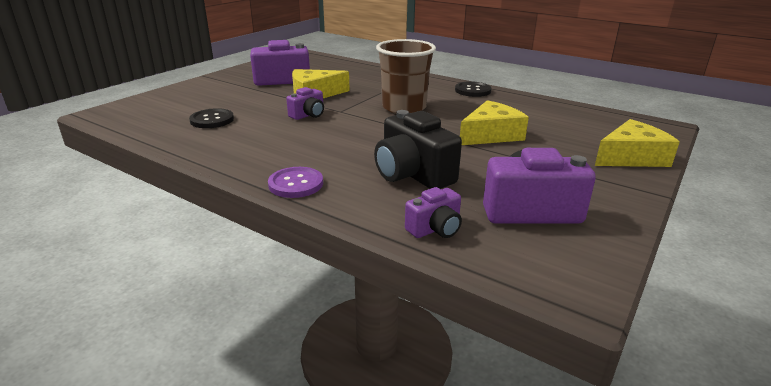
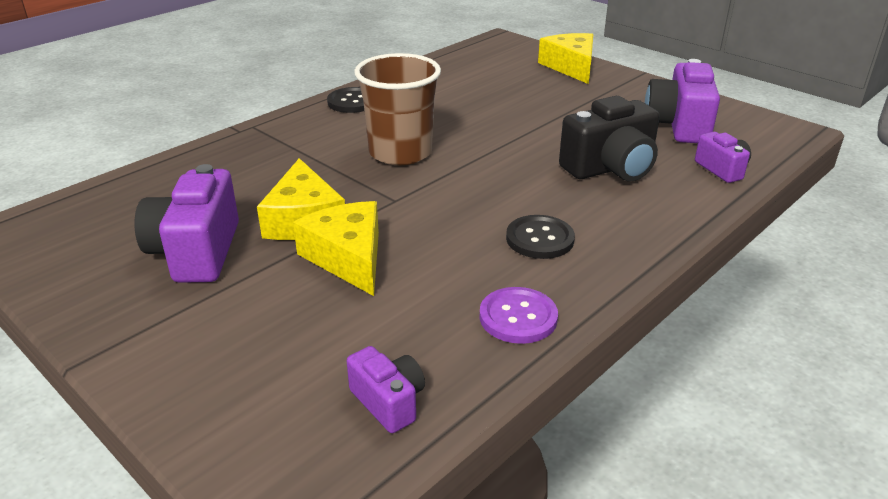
camera: 80 degrees left, 5 degrees up
black button [189,108,234,128] -> black button moved to [506,215,575,259]
purple button [268,167,323,198] -> purple button moved to [479,287,558,344]
purple camera [286,87,324,120] -> purple camera moved to [347,346,425,433]
yellow cheese [460,100,529,145] -> yellow cheese moved to [293,201,379,296]

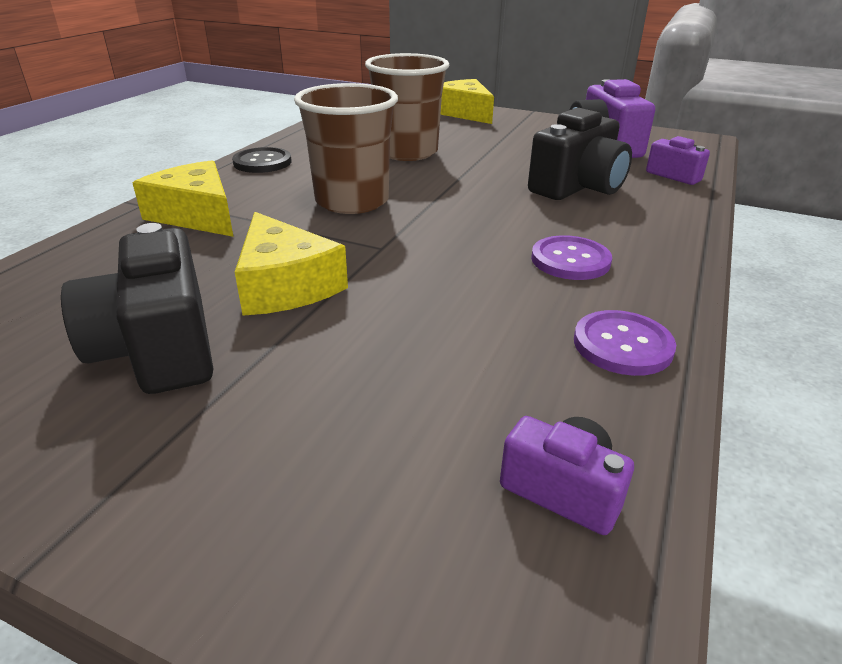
camera: 20 degrees left, 0 degrees up
purple camera [135,164,239,283] -> black camera [61,223,213,394]
yellow cheese [293,201,379,296] -> yellow cheese moved to [133,160,233,237]
black button [506,215,575,259] -> purple button [531,235,612,280]
none -> brown cup [365,53,449,161]

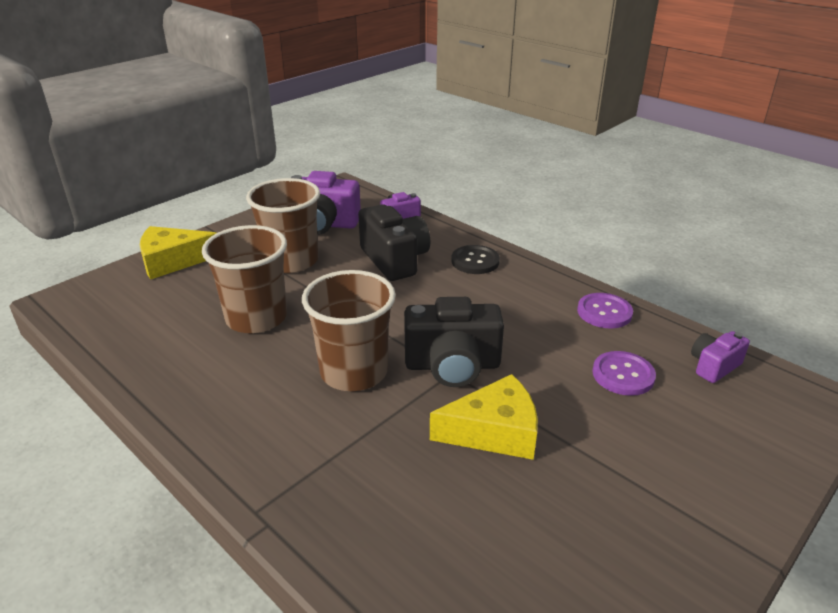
camera: 70 degrees left, 0 degrees up
black camera [61,223,213,394] -> black camera moved to [404,297,504,387]
yellow cheese [133,160,233,237] -> none
black button [232,147,292,173] -> black button moved to [451,245,500,274]
purple button [531,235,612,280] -> purple button moved to [592,351,656,396]
none -> brown cup [246,178,320,273]

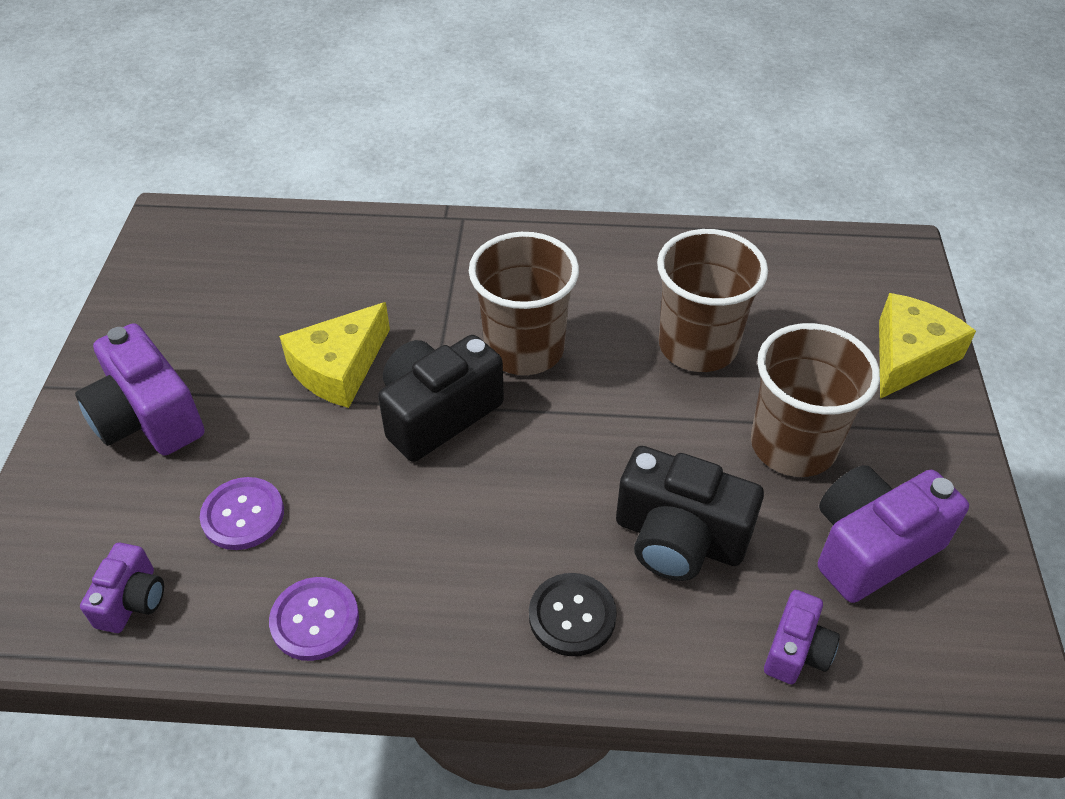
camera: 140 degrees right, 15 degrees up
none -> purple camera [75,323,205,455]

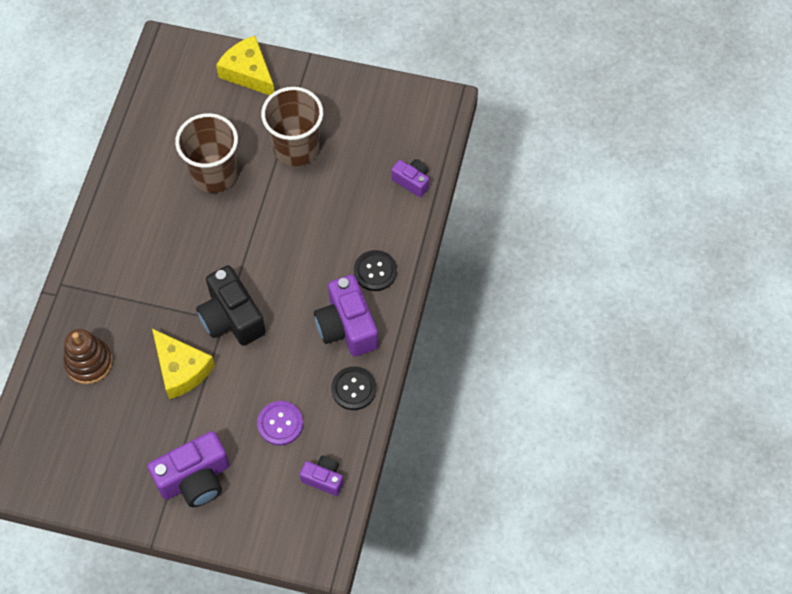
camera: 80 degrees left, 15 degrees up
purple button [269,577,359,661] -> black button [331,366,376,410]
brown cup [469,232,579,375] -> none
black camera [616,446,764,581] -> none
purple camera [818,465,969,603] -> purple camera moved to [314,275,378,357]
none -> brown stacking toy [63,329,113,384]

